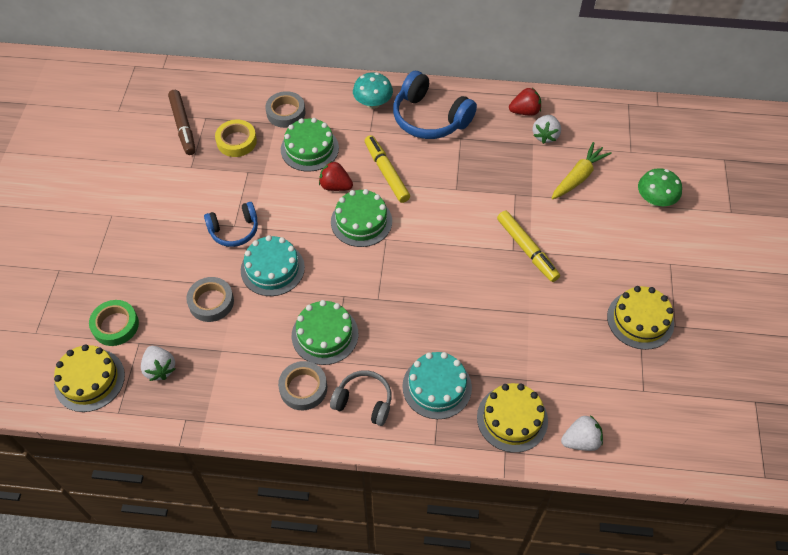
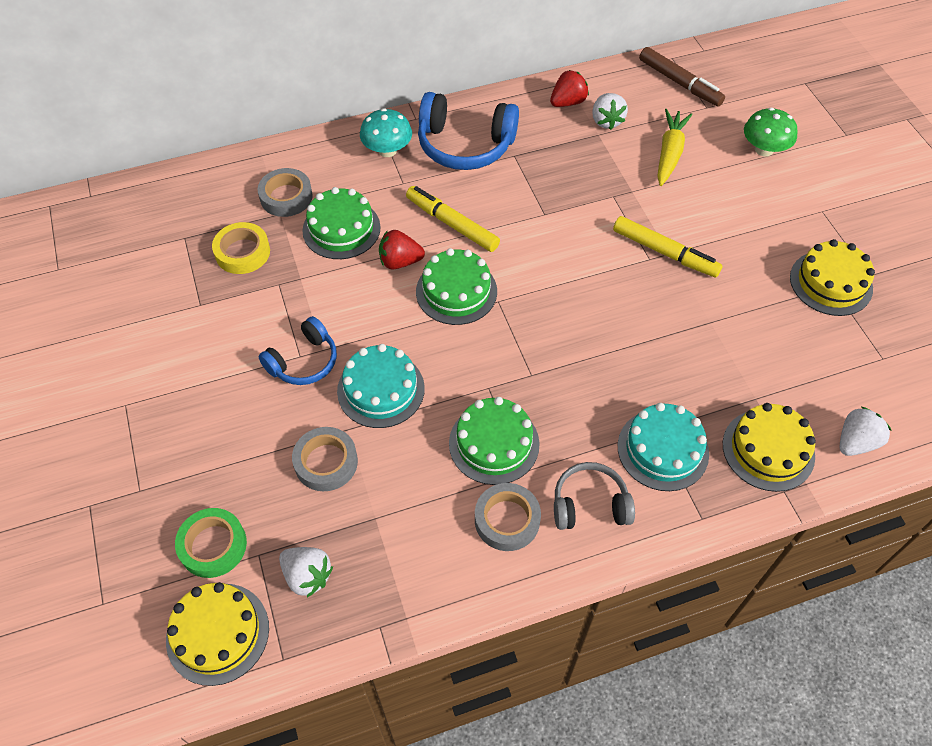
camera: 25 degrees left, 0 degrees up
brown marker [168,90,196,155] -> brown marker moved to [639,47,725,106]

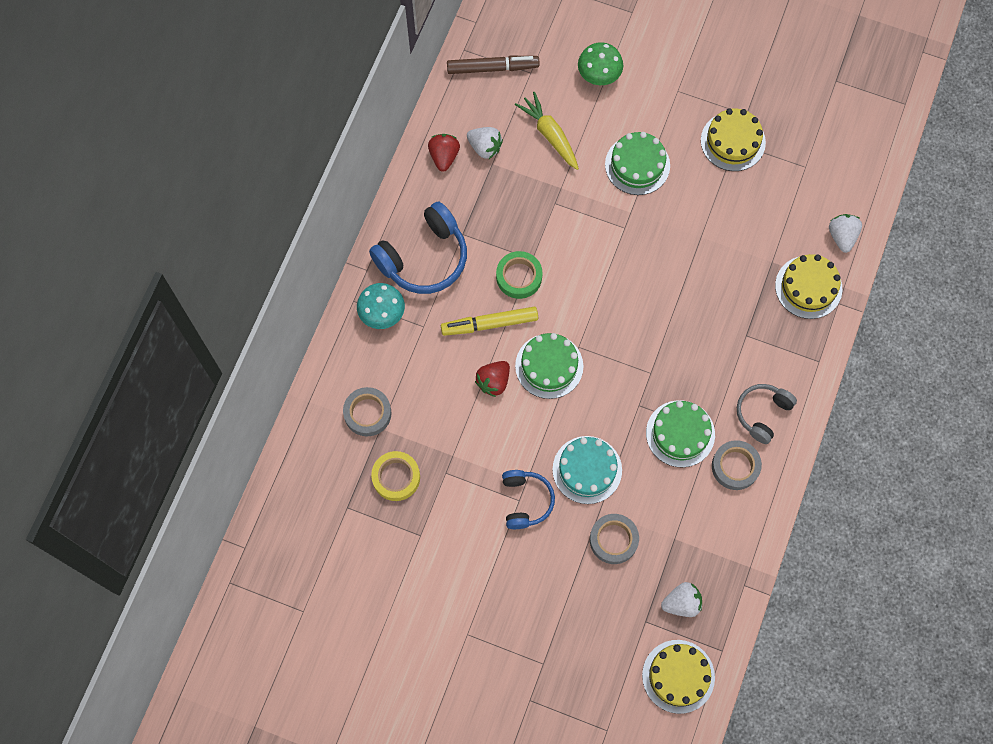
camera: 50 degrees left, 15 degrees up
green tape [175,508,247,578] -> green tape moved to [496,251,542,299]
green cake [302,187,381,259] -> green cake moved to [605,132,670,195]
yellow marker [613,216,723,277] -> none
turquoise cake [618,403,709,491] -> none

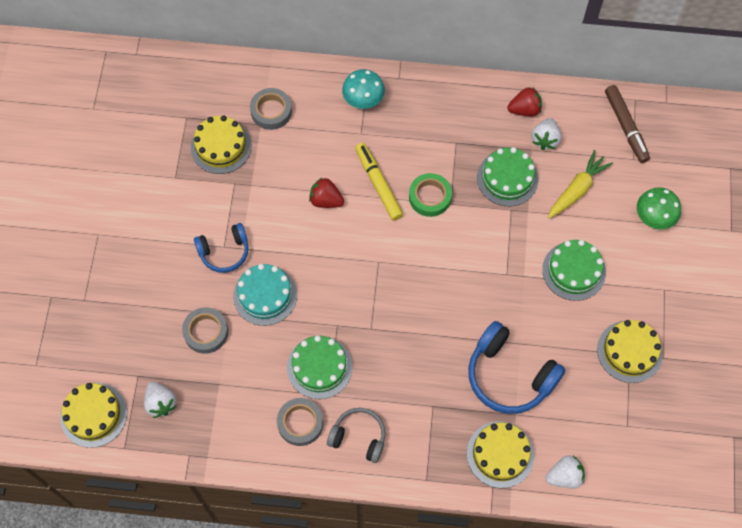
camera: 75 degrees right, 5 degrees down
blue headphones [369,201,467,294] -> blue headphones moved to [468,321,566,414]
yellow tape [371,451,420,501] -> yellow cake [191,115,251,174]
green cake [515,333,583,399] -> green cake moved to [477,147,538,206]

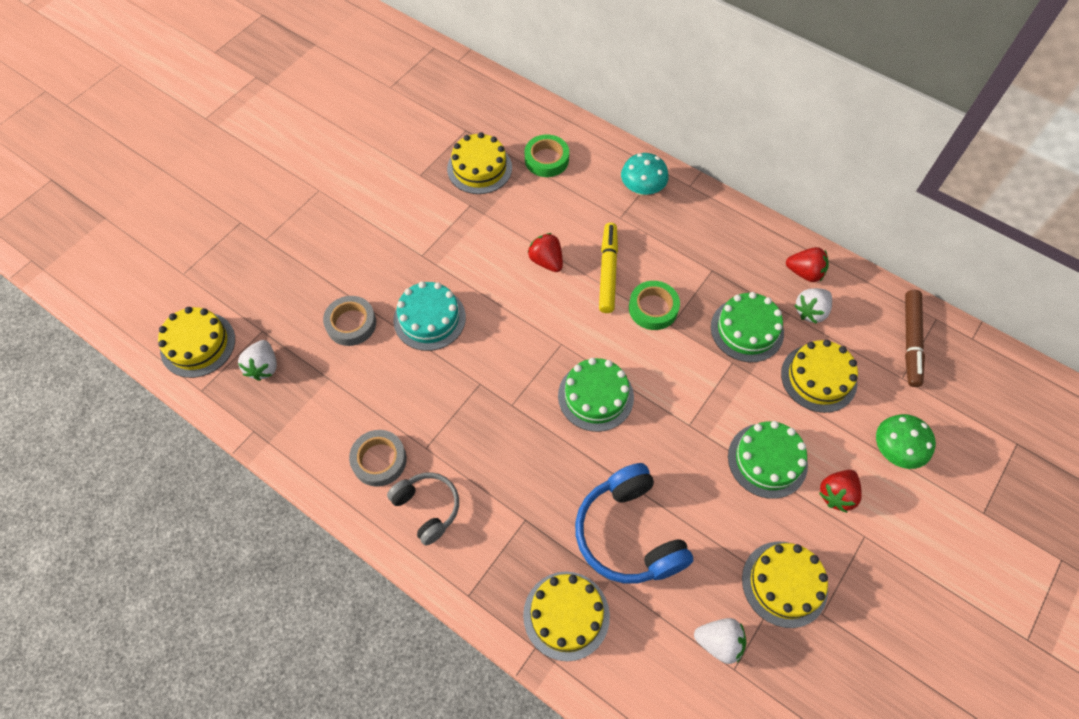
camera: 30 degrees right, 5 degrees down
blue headphones [194,223,248,273] -> none
grey tape [250,88,292,130] -> green tape [525,134,569,177]
green cake [287,335,352,399] -> green cake moved to [558,358,634,432]
white strawberry [546,455,585,489] -> white strawberry moved to [694,618,747,664]
yellow carrot [548,150,613,218] -> yellow cake [781,340,858,413]
none -> red strawberry [819,470,862,513]

